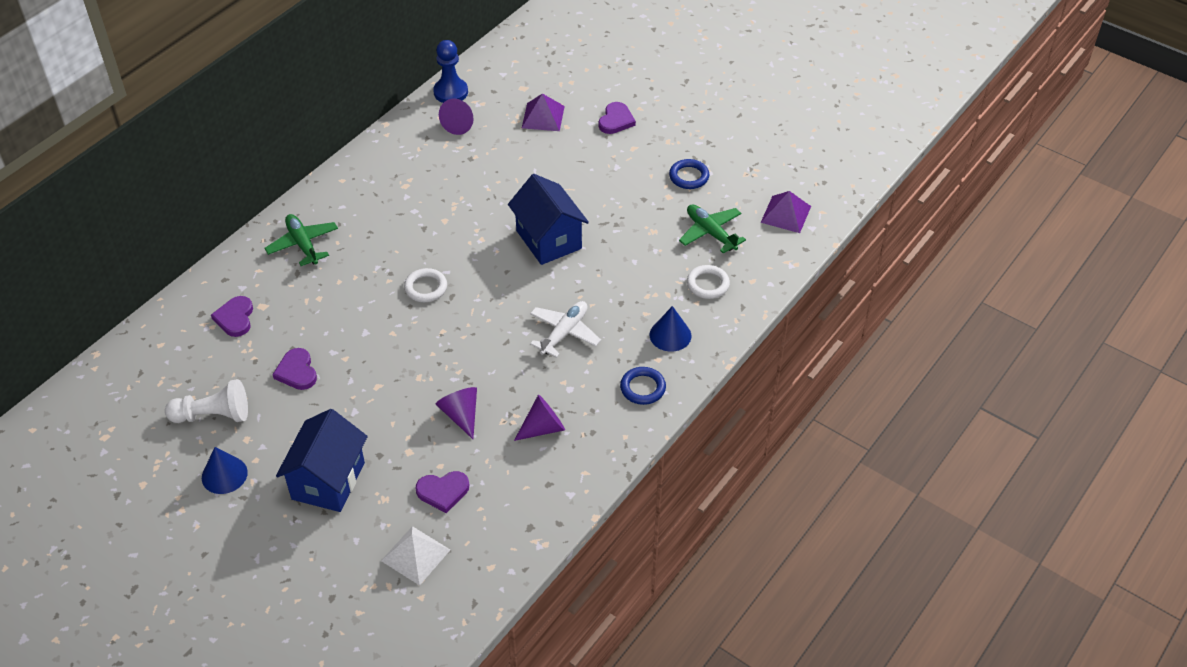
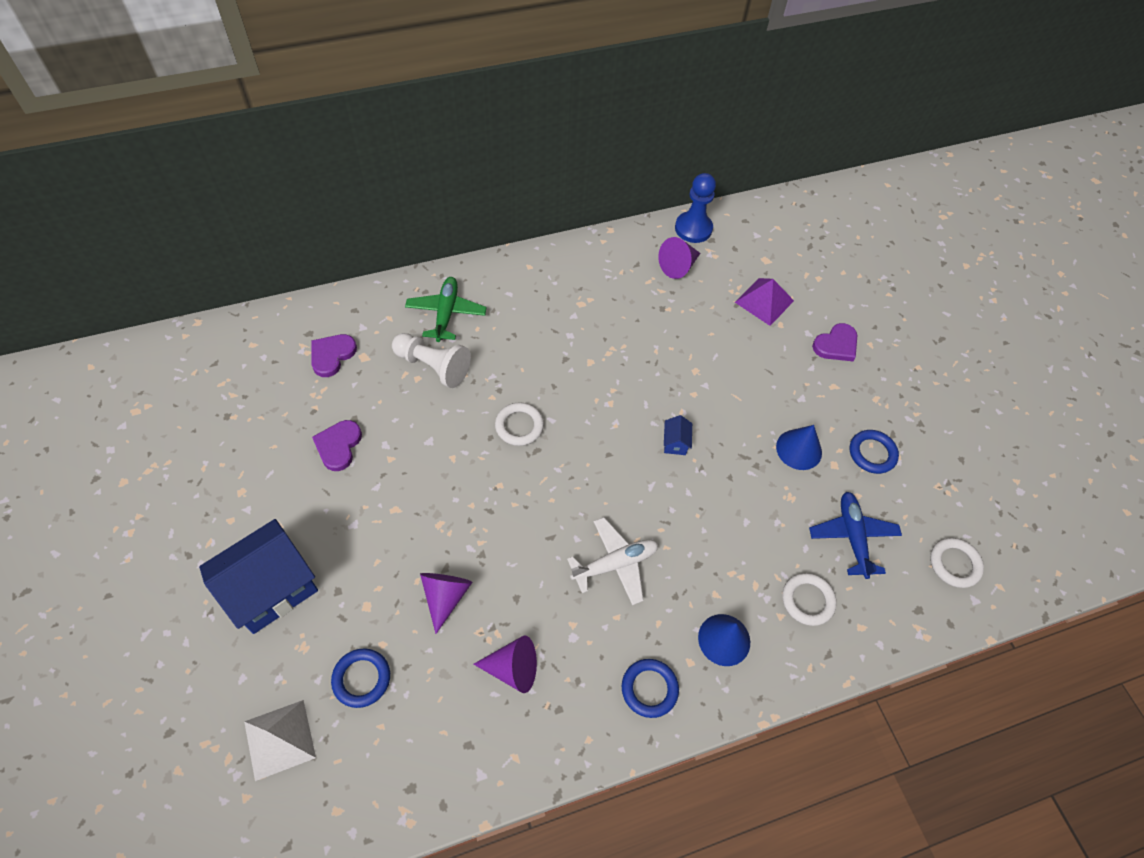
camera: 30 degrees right, 10 degrees up
white pawn [165,379,248,423] -> white pawn moved to [392,333,471,388]
blue cone [202,447,248,494] -> blue cone moved to [776,425,822,470]
purple heart [415,471,469,513] -> blue ring [331,648,390,708]
blue house [508,174,589,265] -> blue house [664,415,692,455], size x0.40
green plane [679,205,746,254] -> blue plane [809,492,902,579]
purple pyramid [761,191,811,233] -> white ring [930,538,984,588]

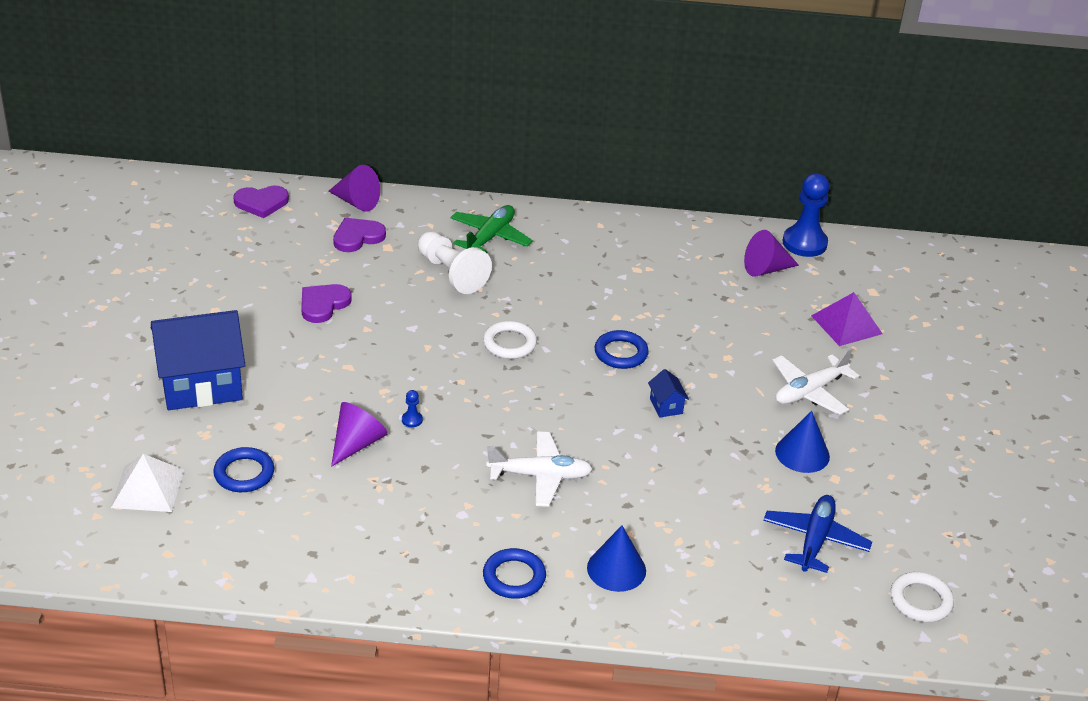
camera: 25 degrees right, 20 degrees down
purple cone [474,635,537,693] -> purple cone moved to [328,165,380,212]
blue house [664,415,692,455] -> blue house turned 45 degrees counterclockwise [648,369,689,417]
white ring [782,573,837,626] -> none
purple heart [812,323,857,361] -> purple heart moved to [233,185,289,218]
blue ring [850,430,899,474] -> blue ring moved to [594,330,649,369]
none -> blue pawn [402,390,423,427]
none -> white plane [773,348,859,415]

